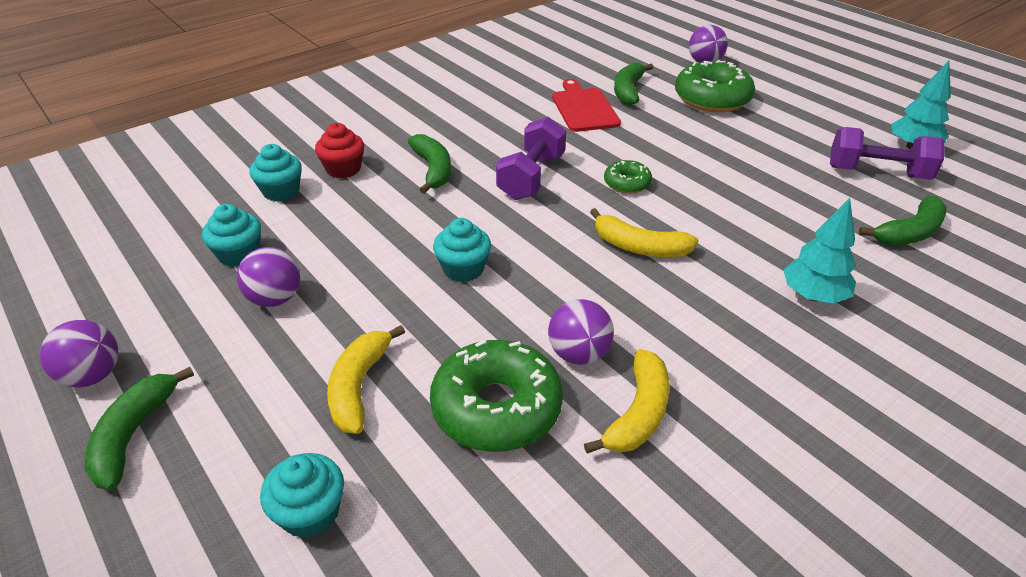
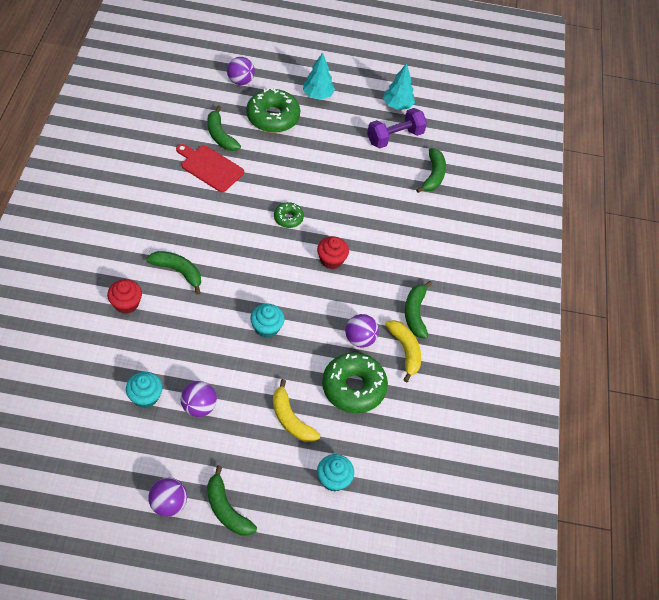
camera: 50 degrees left, 15 degrees up
turquoise cupcake [249,144,301,202] -> none
purple dumbbell [496,117,566,200] -> none
yellow banana [590,208,699,257] -> red cupcake [317,237,349,269]
turquoise tree [783,198,856,304] -> turquoise tree moved to [303,52,335,100]
none -> green banana [405,281,432,339]

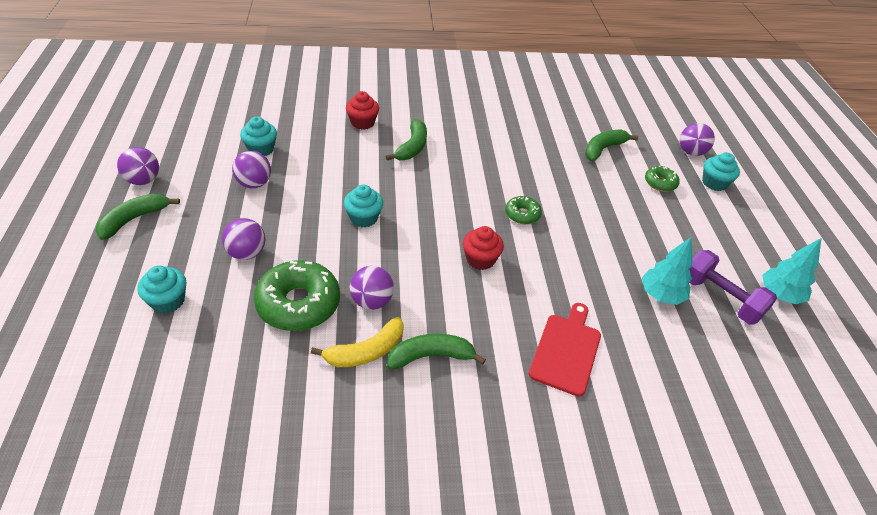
camera: 80 degrees right, 10 degrees down
red cutting board [176,144,244,192] -> red cutting board moved to [529,303,601,397]
green donut [246,88,300,133] -> green donut [645,166,680,192], size x0.52
yellow banana [273,379,320,442] -> purple ball [222,218,266,260]
turquoise tree [303,52,335,100] -> turquoise tree moved to [642,237,692,305]
green banana [416,148,446,193] -> none
none -> turquoise cupcake [702,152,740,191]

